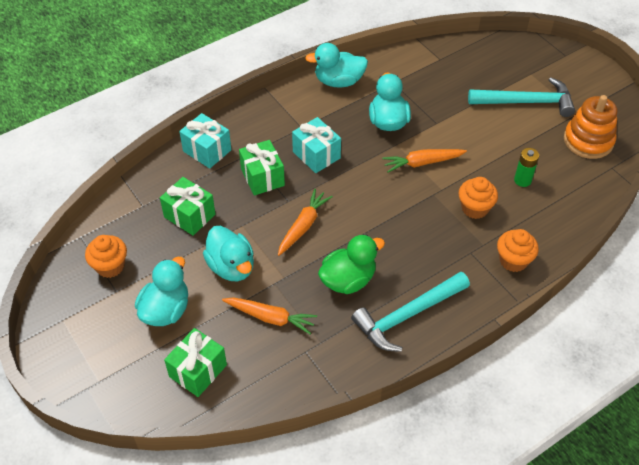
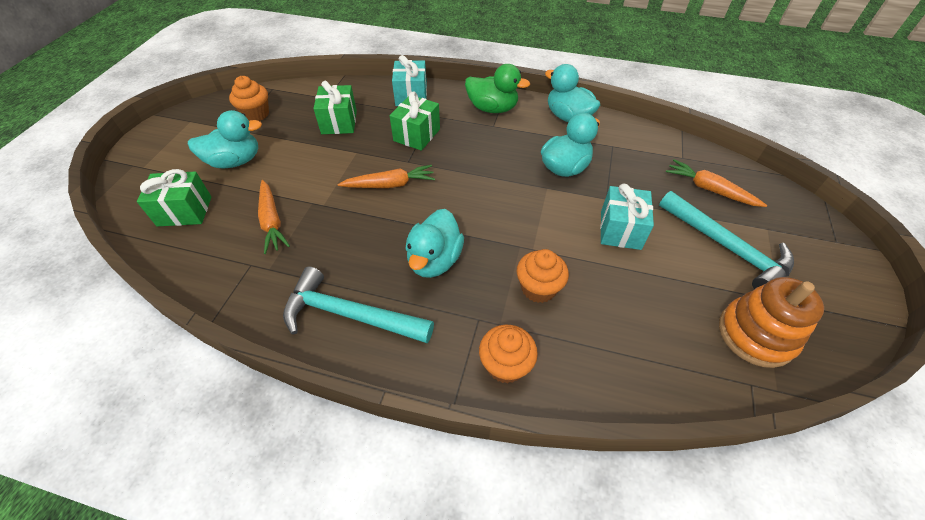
camera: 50 degrees right, 0 degrees up
turquoise duck [203,226,254,281] -> turquoise duck moved to [406,209,464,278]
turquoise gift [292,117,341,173] -> turquoise gift moved to [600,184,654,250]
green duck [318,235,385,294] -> green duck moved to [465,64,530,113]
orange carrot [382,149,467,173] -> orange carrot moved to [666,159,767,207]
green battery [514,148,539,187] -> none

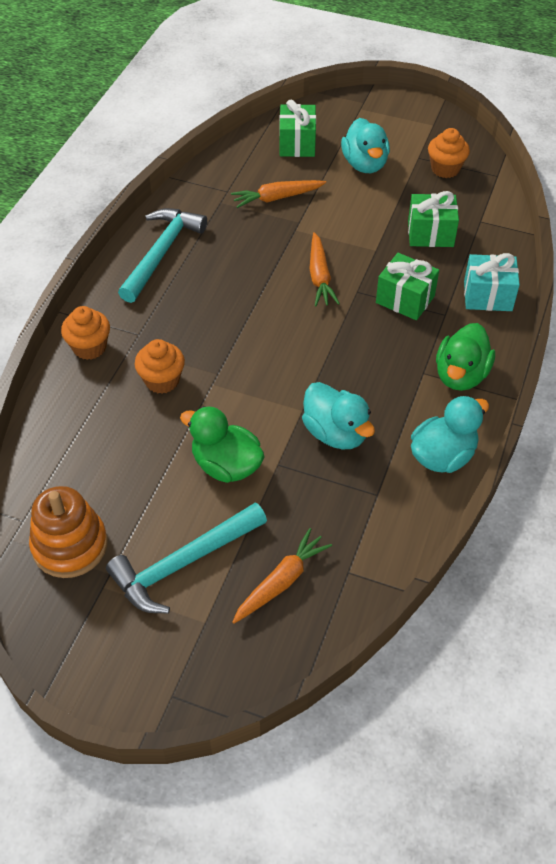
camera: 95 degrees right, 0 degrees up
turquoise duck [406,209,464,278] -> none
turquoise gift [600,184,654,250] -> green duck [180,406,265,483]

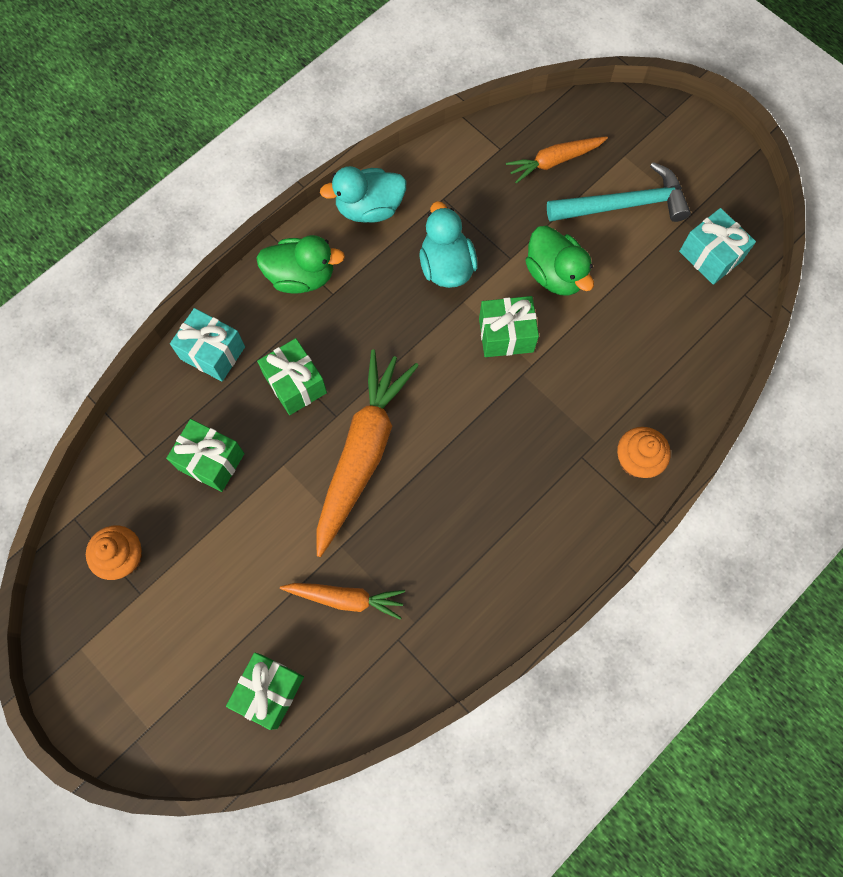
camera: 155 degrees left, 20 degrees up
orange stacking toy [29,486,108,578] -> turquoise gift [679,208,756,285]
turquoise hammer [118,208,207,303] -> none
orange cupcake [135,339,185,394] -> none
orange carrot [310,232,340,306] -> orange carrot [316,349,419,557], size x1.82
turquoise duck [341,118,390,173] -> none
green duck [436,323,495,391] -> green duck turned 45 degrees clockwise [256,235,345,294]
none -> green gift [479,296,539,357]

